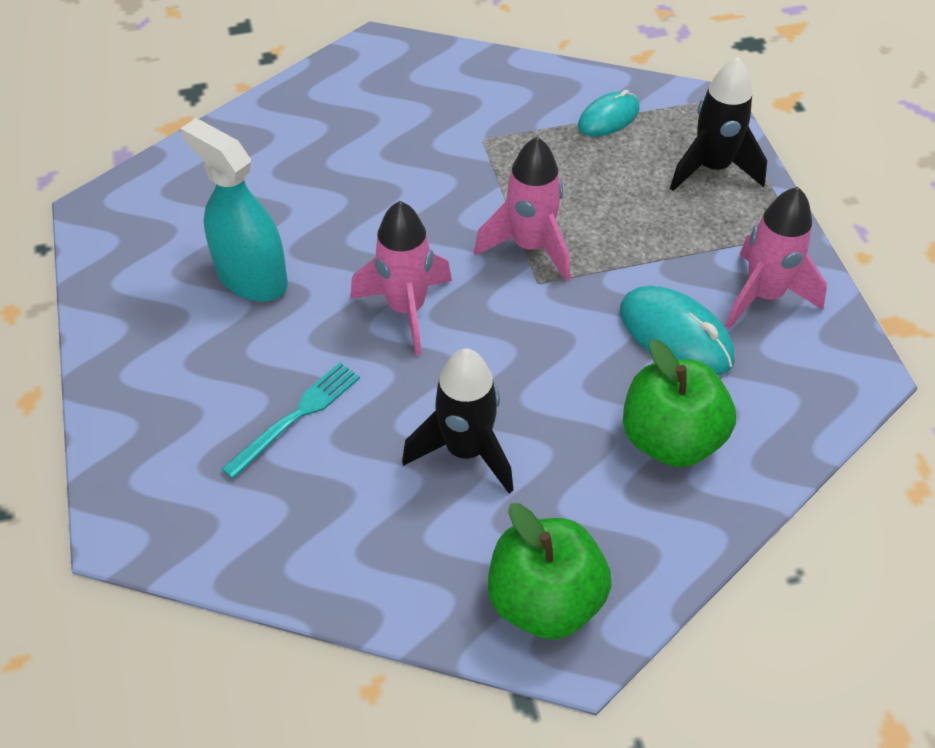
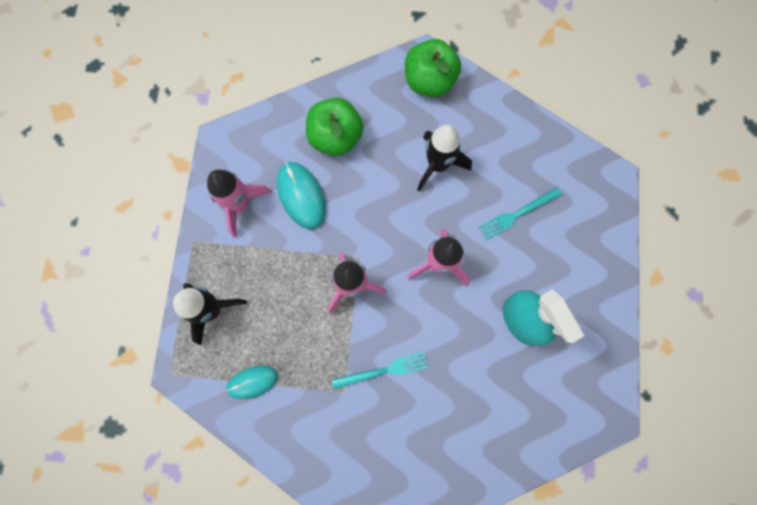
camera: 160 degrees left, 25 degrees up
none -> turquoise fork [331,352,428,389]

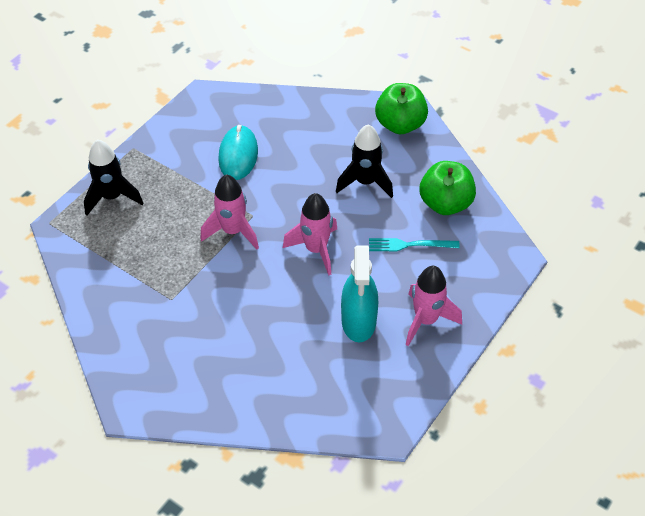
camera: 30 degrees right, 25 degrees down
pink rocket [207,170,272,238] -> pink rocket moved to [406,266,462,346]
turquoise mouse [226,365,278,399] -> none
green apple [306,98,364,156] -> green apple moved to [419,161,476,215]
turquoise fork [331,352,428,389] -> none

